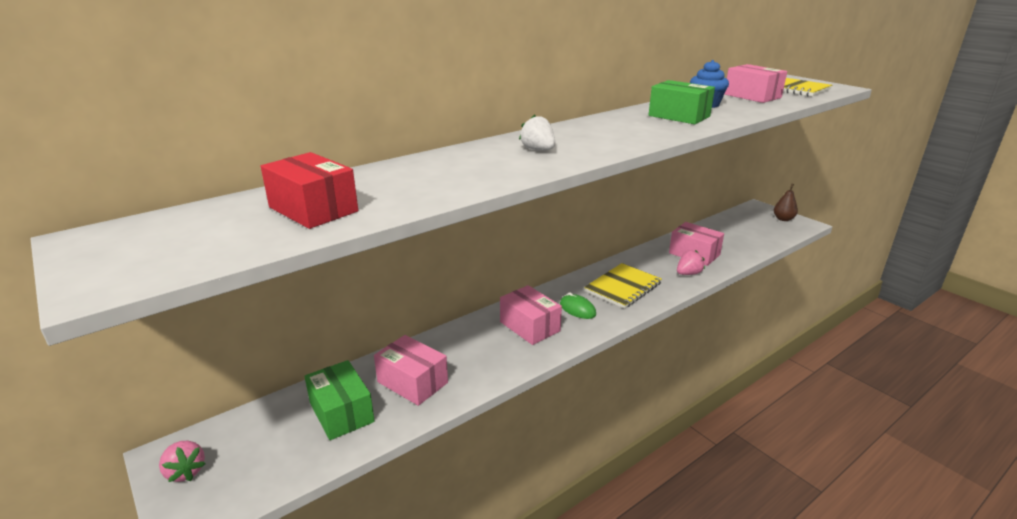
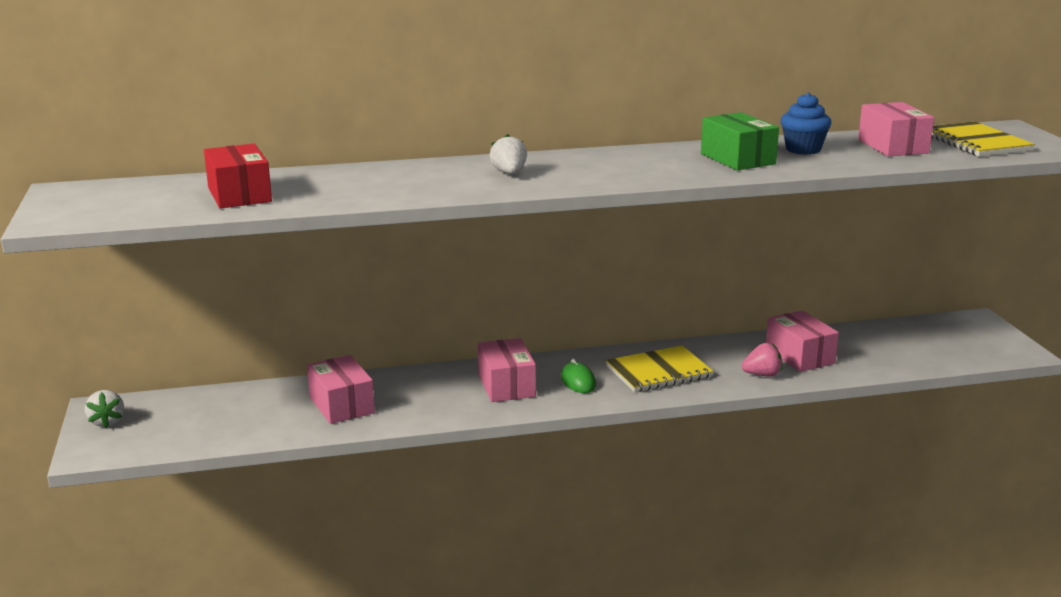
camera: 25 degrees right, 5 degrees down
pink strawberry [159,441,206,482] -> white strawberry [85,390,124,428]
green box [304,360,375,440] -> none
brown pear [774,183,798,221] -> none

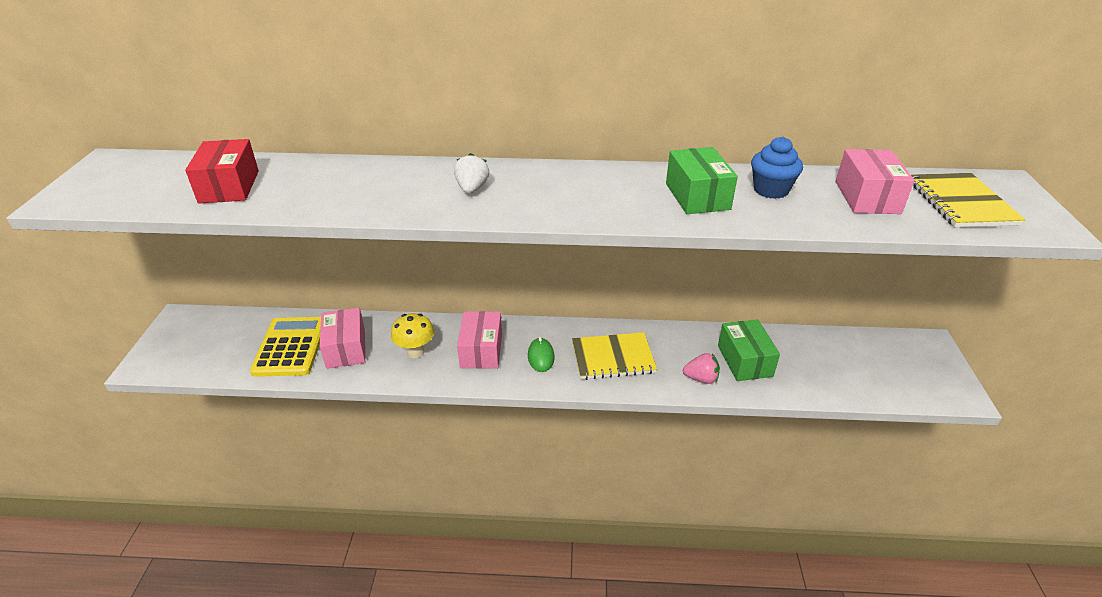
camera: 15 degrees right, 15 degrees up
white strawberry [85,390,124,428] -> none
pink box [766,310,839,372] -> green box [718,319,780,381]
none -> yellow calculator [250,317,321,377]
none -> yellow mushroom [391,313,434,358]

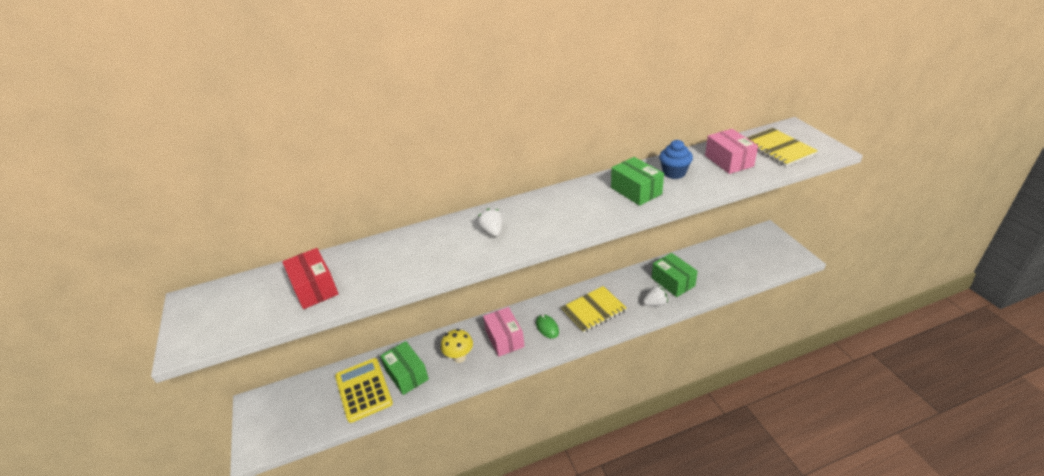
camera: 20 degrees left, 0 degrees up
pink box [319,308,365,369] -> green box [380,341,429,395]
pink strawberry [683,353,720,384] -> white strawberry [643,285,668,306]

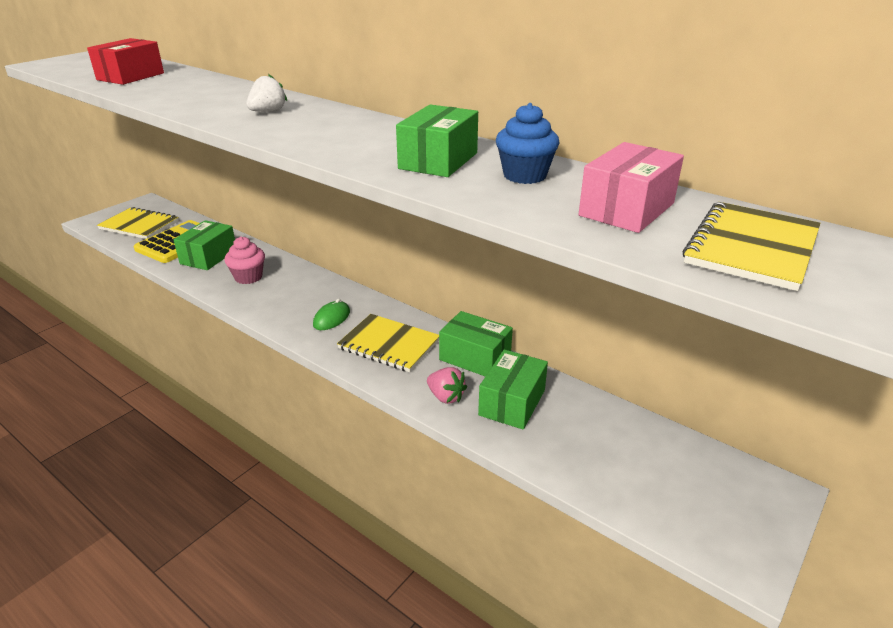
camera: 55 degrees right, 5 degrees down
yellow mushroom [441,329,473,363] -> pink cupcake [224,237,265,284]
pink box [483,307,525,357] -> none
white strawberry [643,285,668,306] -> pink strawberry [427,367,467,404]
none -> yellow notebook [97,207,179,239]
none -> green box [439,311,513,376]

